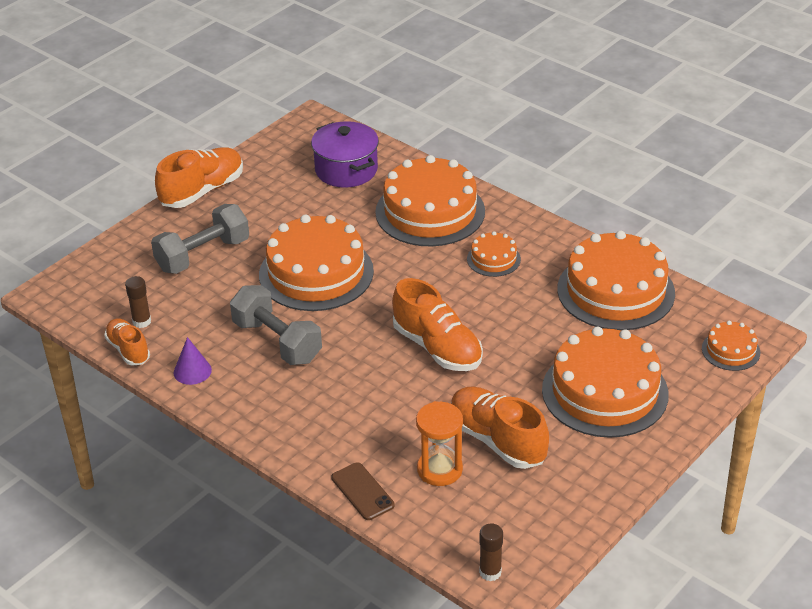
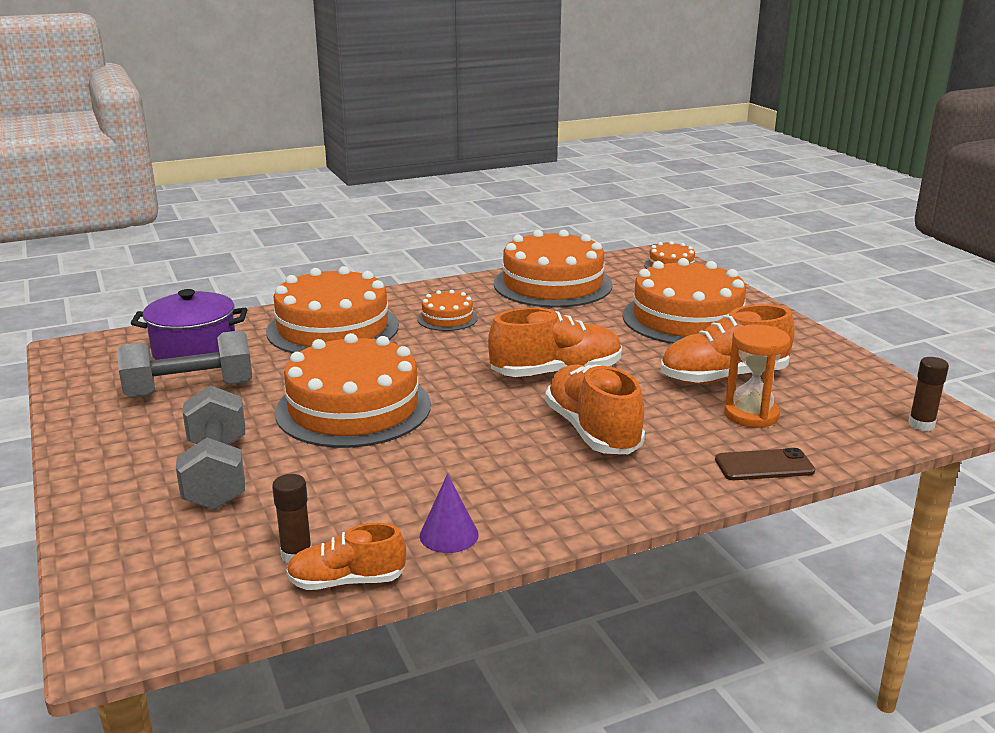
camera: 65 degrees left, 15 degrees down
orange shoe [155,147,243,208] -> orange shoe moved to [545,364,645,454]
grey dumbbell [230,285,322,365] -> grey dumbbell moved to [117,330,252,398]

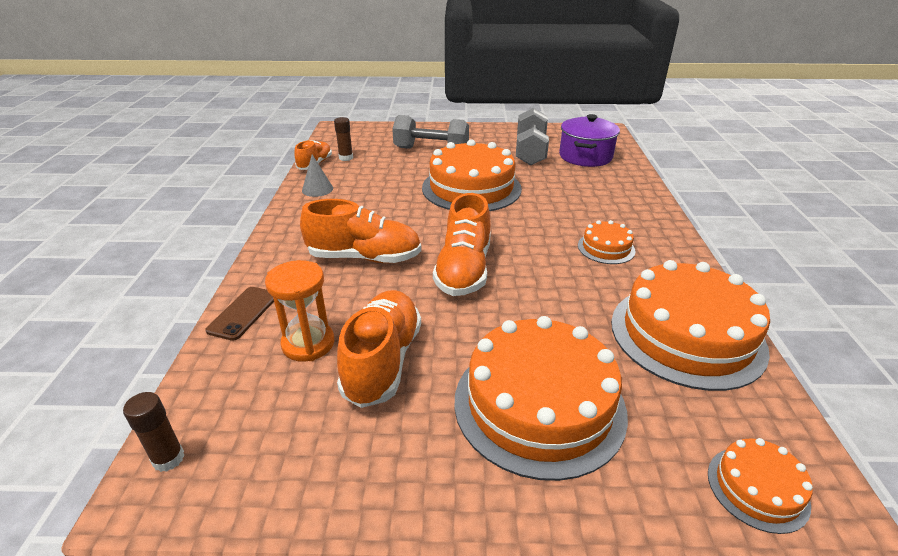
camera: 115 degrees right, 10 degrees up
orange cake [266,266,399,353] -> none
purple cone [420,474,479,553] -> grey cone [302,155,333,197]

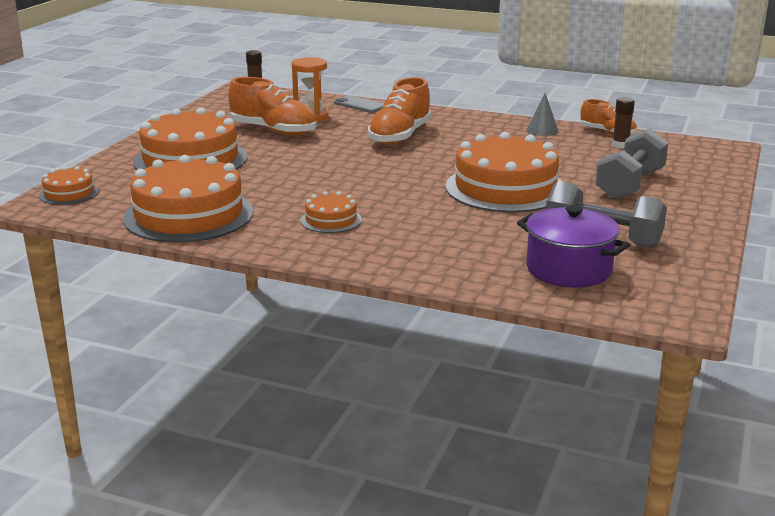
camera: 110 degrees right, 10 degrees down
brown phone [205,287,274,341] -> grey phone [334,95,384,113]
orange shoe [433,193,491,296] -> none

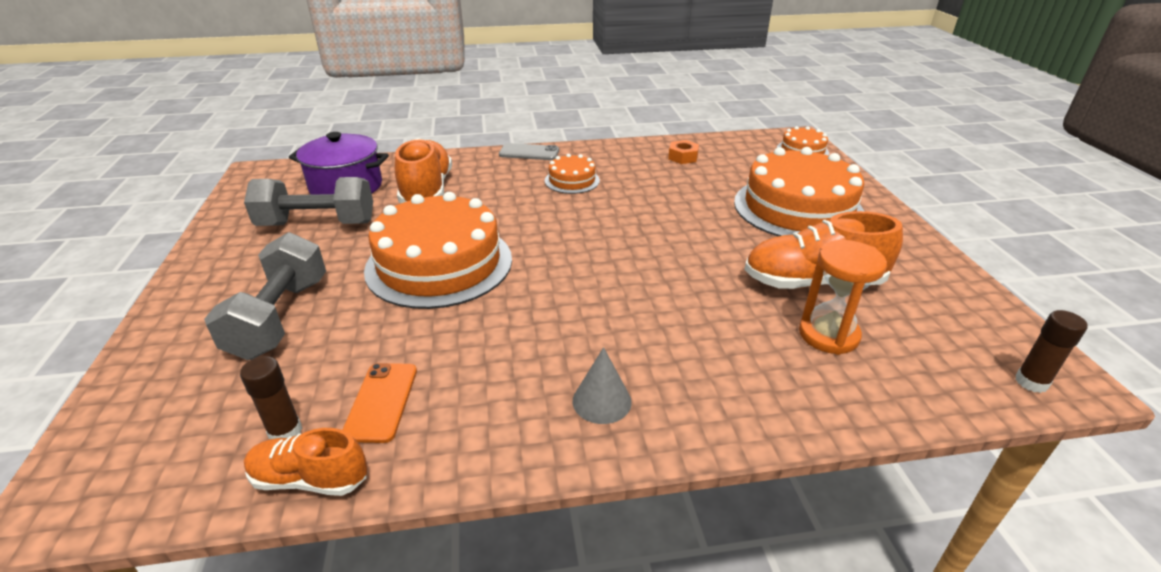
camera: 150 degrees right, 10 degrees up
orange cake [123,155,253,243] -> orange nut [668,140,699,164]
grey phone [334,95,384,113] -> grey phone moved to [499,143,559,160]
orange shoe [368,77,431,145] -> orange shoe moved to [395,138,452,203]
grey cone [526,93,559,136] -> grey cone moved to [573,347,632,424]
none -> orange phone [342,363,417,443]

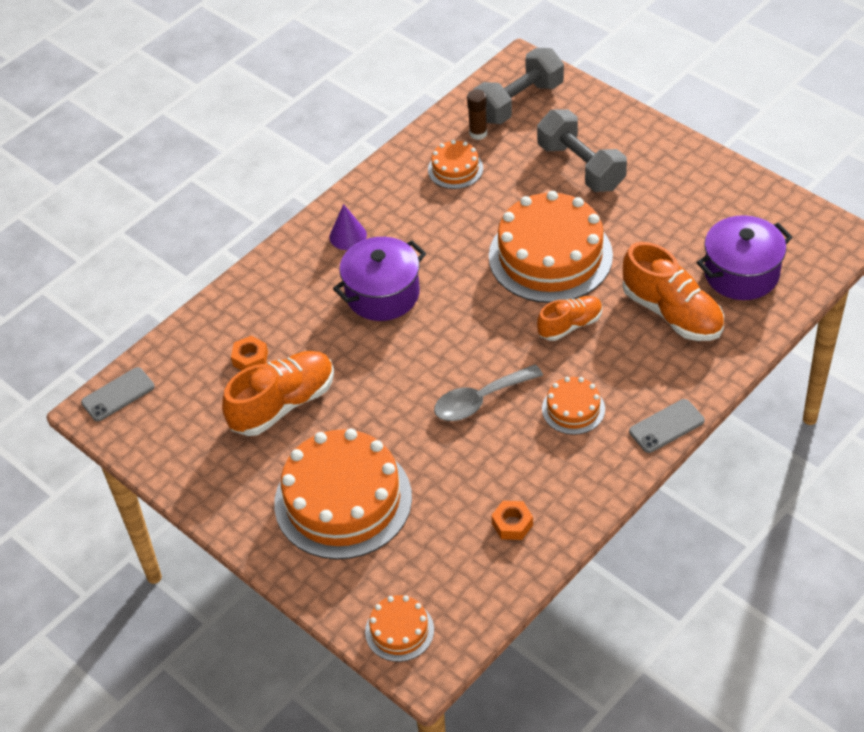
camera: 145 degrees right, 15 degrees up
grey dumbbell [244,177,373,226] -> grey dumbbell moved to [473,48,564,124]
orange shoe [244,428,368,496] -> orange shoe moved to [537,296,603,341]
orange phone [342,363,417,443] -> orange cake [428,140,483,189]
grey cone [573,347,632,424] -> purple cone [329,204,367,250]
orange hourglass [799,240,887,355] -> orange nut [231,336,268,371]
brown glue stick [1015,310,1087,393] -> grey phone [81,367,155,421]
none -> purple pot [333,237,426,321]
none -> grey spoon [434,364,543,421]

